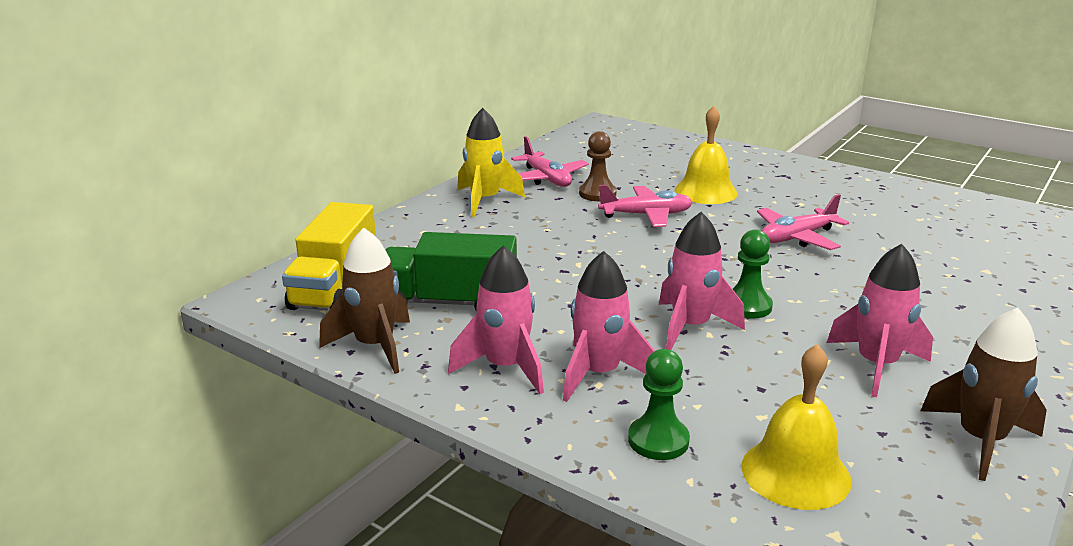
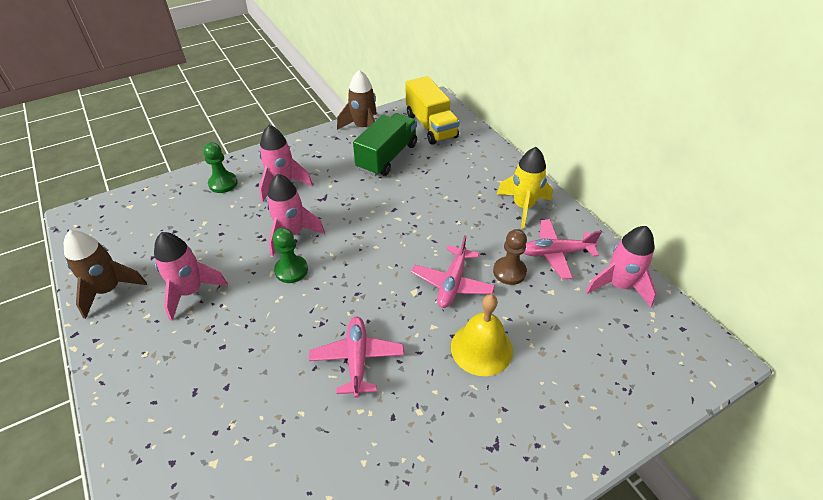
camera: 115 degrees right, 20 degrees up
yellow truck [282,202,376,310] -> yellow truck turned 150 degrees counterclockwise [406,76,460,145]
pink rocket [448,245,544,394] -> pink rocket moved to [586,226,657,307]
yellow bell [742,344,852,510] -> none

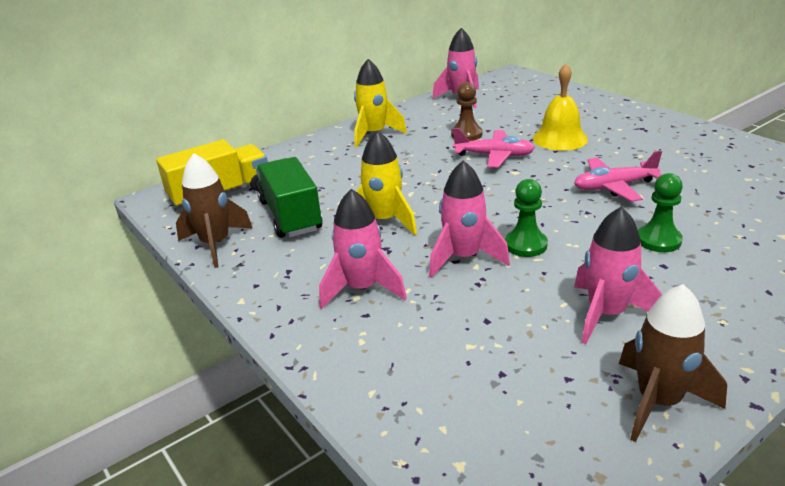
camera: 95 degrees left, 15 degrees down
green pawn [203,142,238,193] -> green pawn moved to [638,173,683,252]
green truck [353,113,417,176] -> green truck turned 45 degrees clockwise [256,157,322,238]
pink plane [524,219,601,280] -> none
none -> yellow rocket [356,131,417,235]

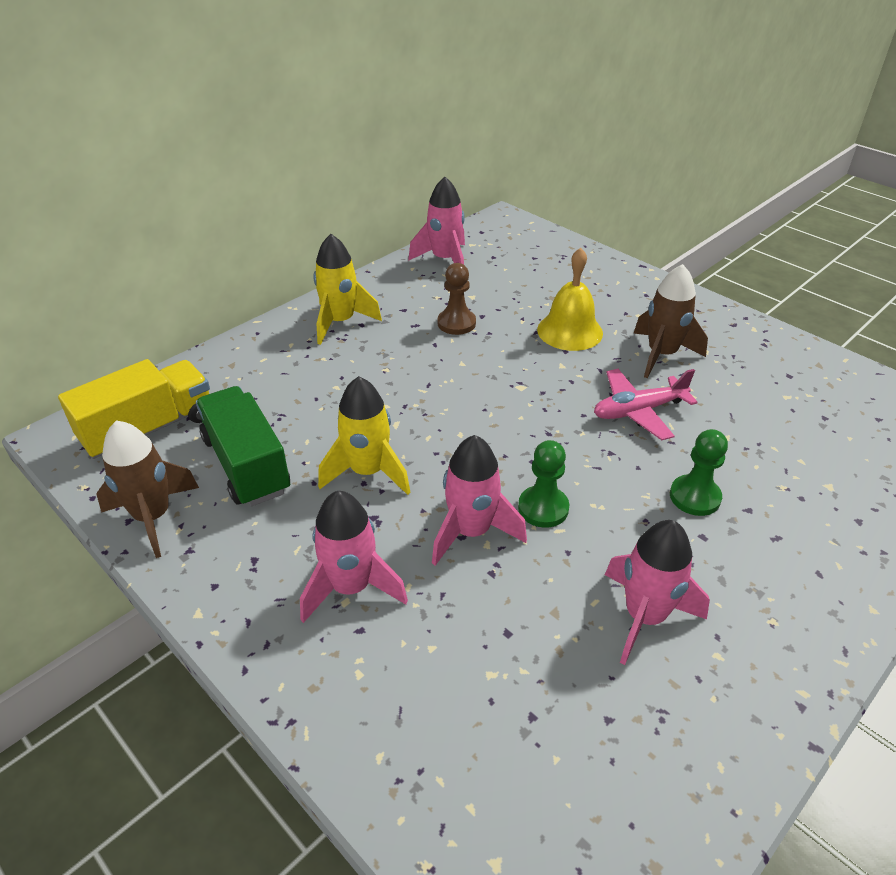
camera: 10 degrees left, 10 degrees up
pink plane [453,128,535,168] -> none
brown rocket [619,284,727,442] -> brown rocket moved to [634,264,708,378]

